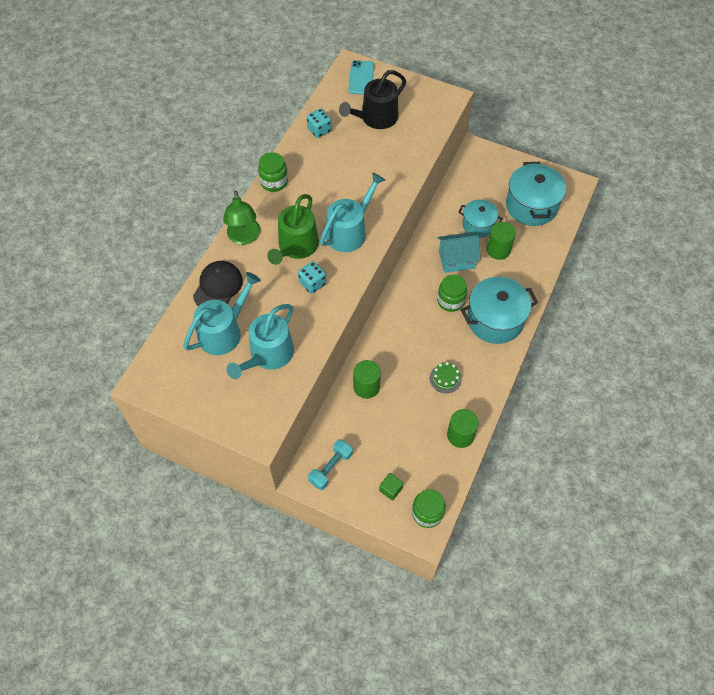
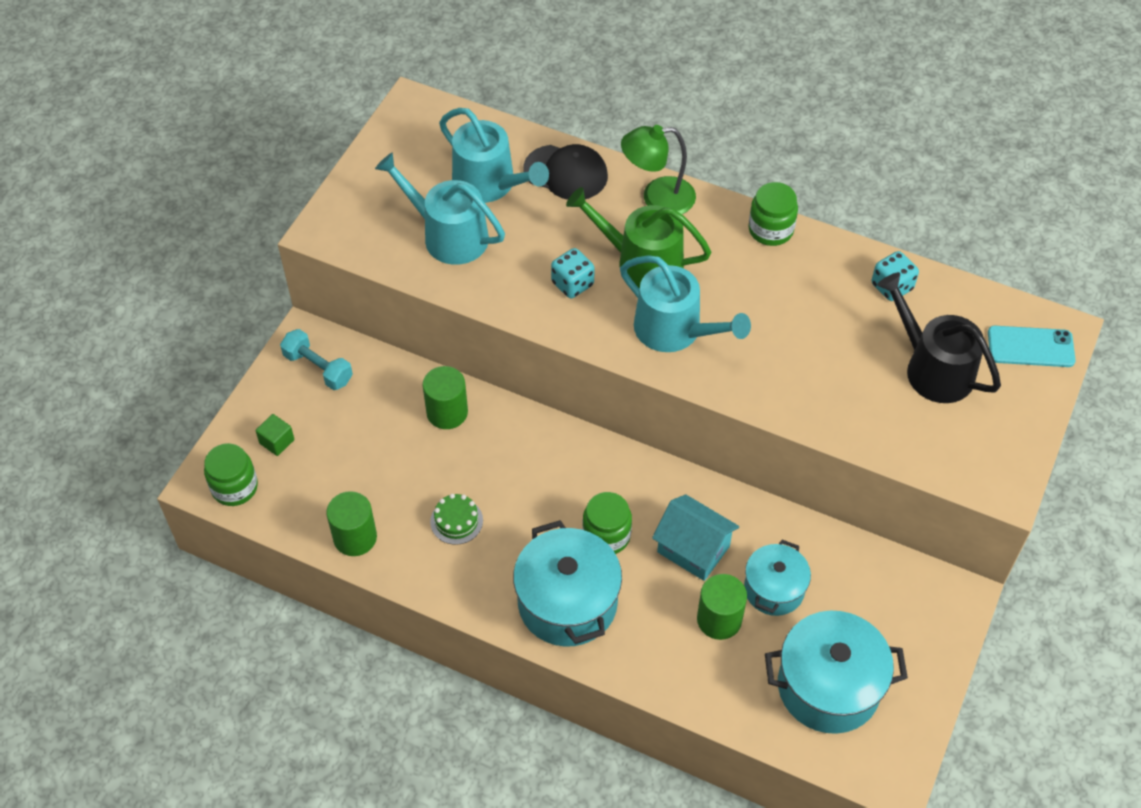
camera: 90 degrees right, 5 degrees down
turquoise house [438,232,481,273] -> turquoise house turned 45 degrees counterclockwise [652,494,739,581]

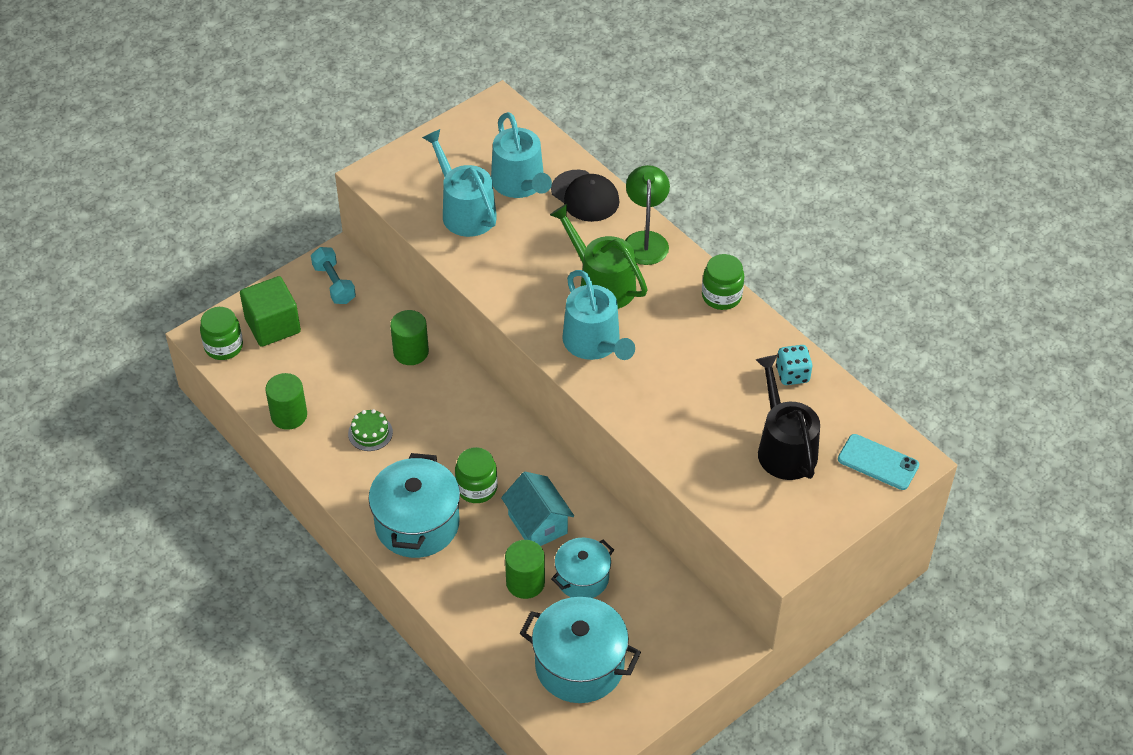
camera: 25 degrees right, 5 degrees down
green cube [256,414,294,456] -> green cube [240,276,301,347], size x2.06
turquoise dice [551,248,595,298] -> none
green lamp [621,125,696,214] -> green lamp turned 75 degrees clockwise [625,165,670,265]

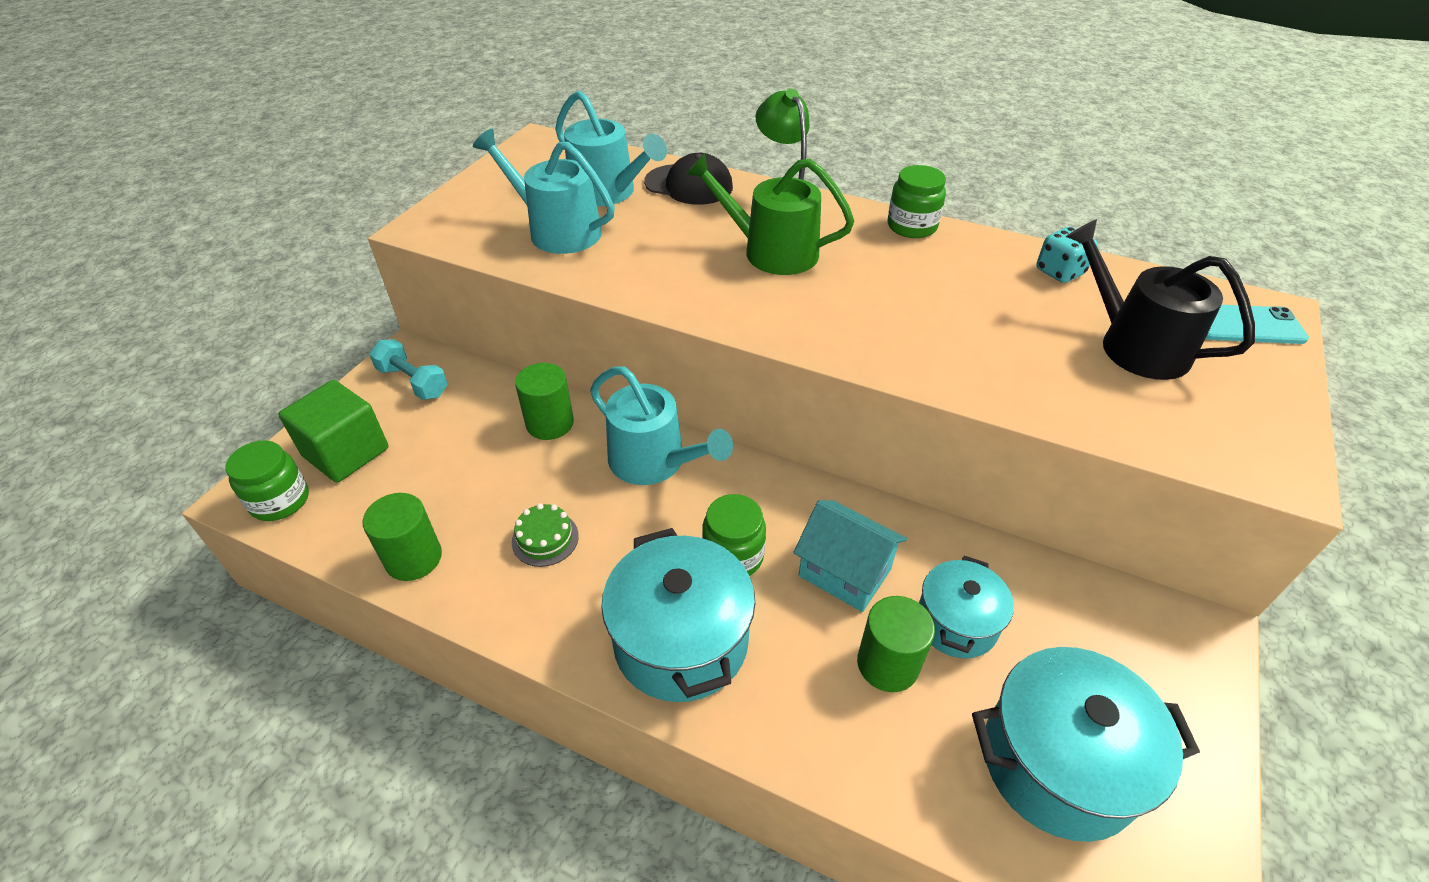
camera: 25 degrees left, 5 degrees down
turquoise watering can [562,270,635,360] -> turquoise watering can moved to [590,366,733,485]

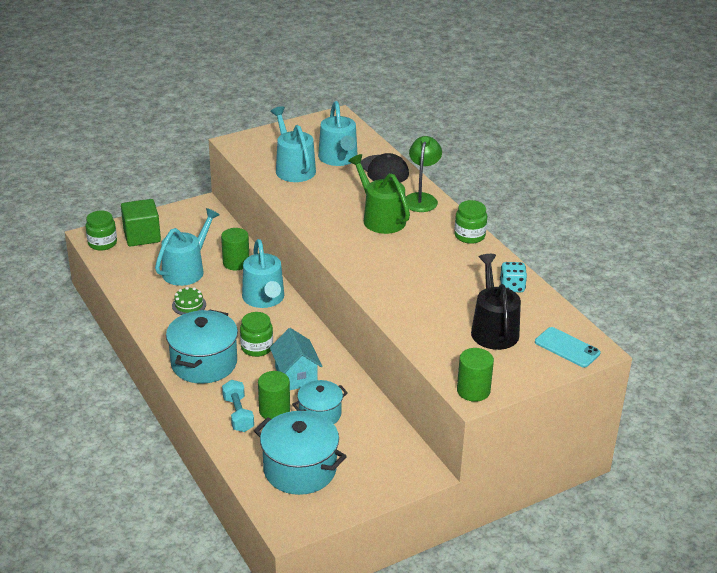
camera: 35 degrees right, 10 degrees down
green cylinder [363,493,442,581] -> green cylinder moved to [457,348,494,402]
turquoise dumbbell [369,339,448,400] -> turquoise dumbbell moved to [222,380,254,432]
none -> turquoise watering can [155,208,220,286]

